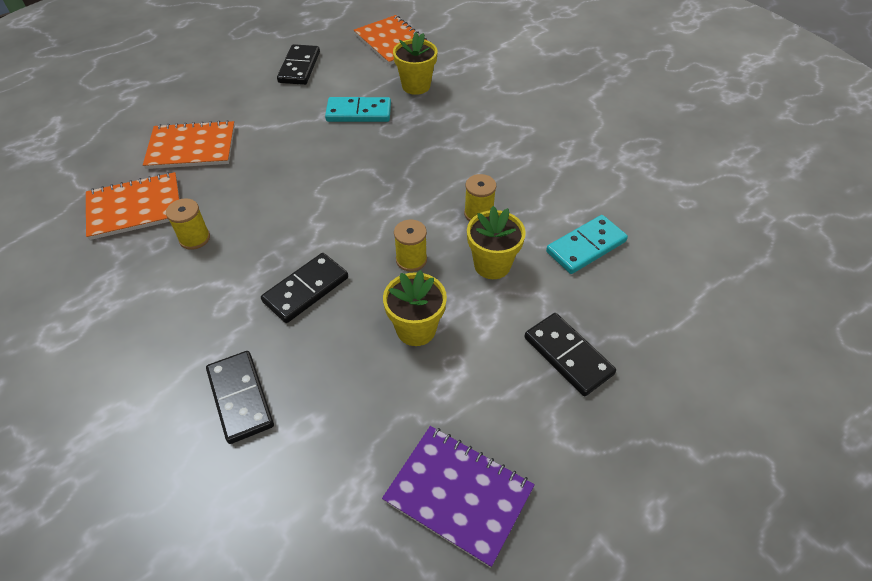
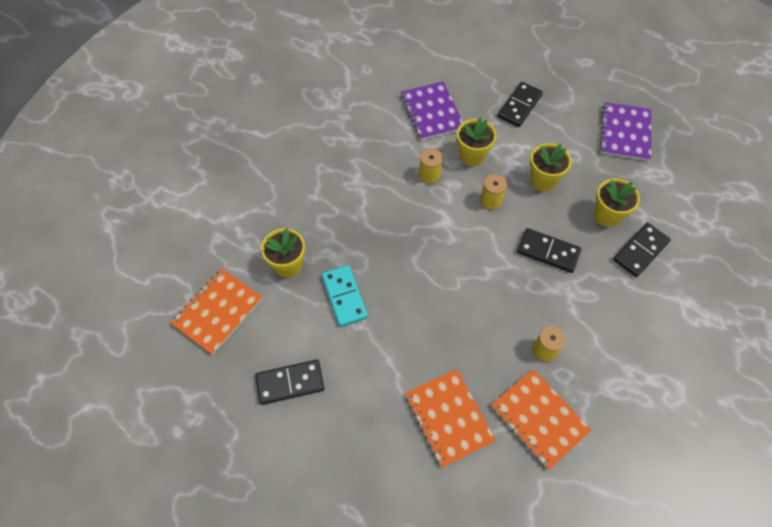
camera: 110 degrees left, 10 degrees up
turquoise domino [546,215,628,274] -> purple notebook [401,81,463,140]
none -> yellow flower pot [594,179,640,227]

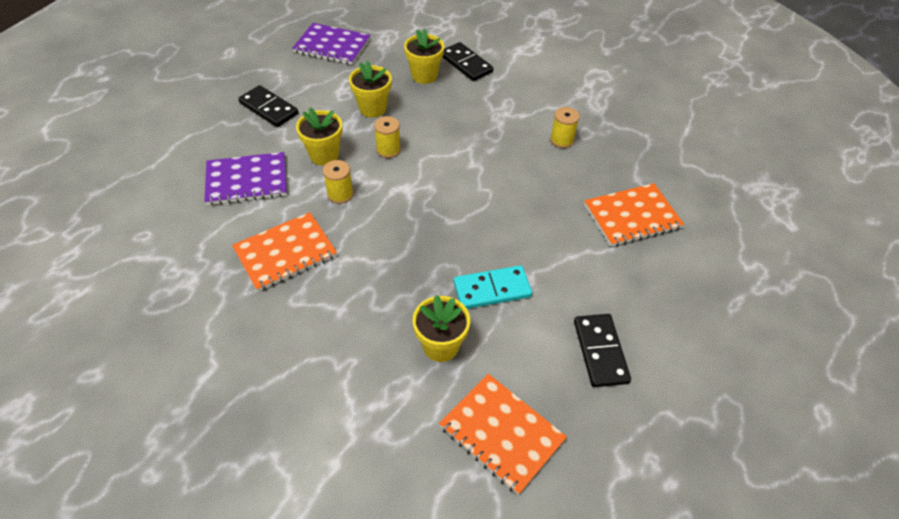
camera: 85 degrees left, 10 degrees down
orange notebook [491,369,591,470] -> orange notebook moved to [232,212,337,291]
black domino [517,228,581,273] -> none

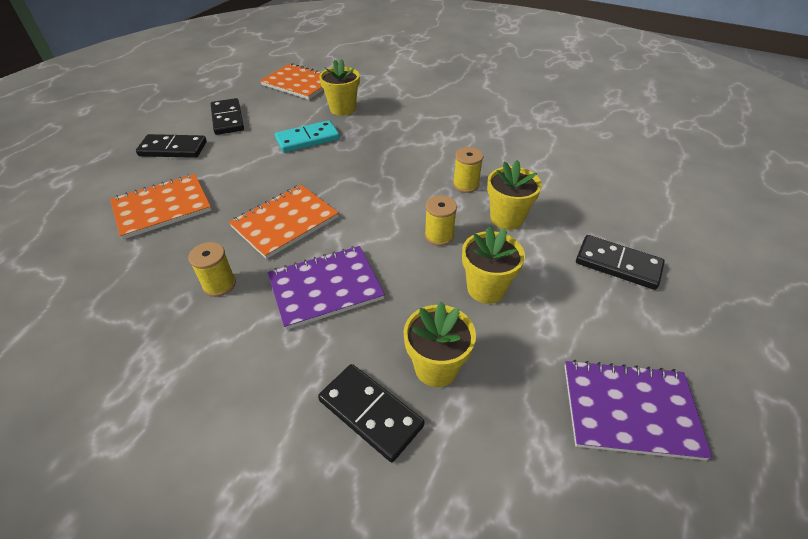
camera: 170 degrees right, 5 degrees down
purple notebook [204,152,287,205] -> purple notebook moved to [268,246,385,330]
orange notebook [232,212,337,291] -> orange notebook moved to [229,185,339,259]
none -> black domino [136,134,207,158]

